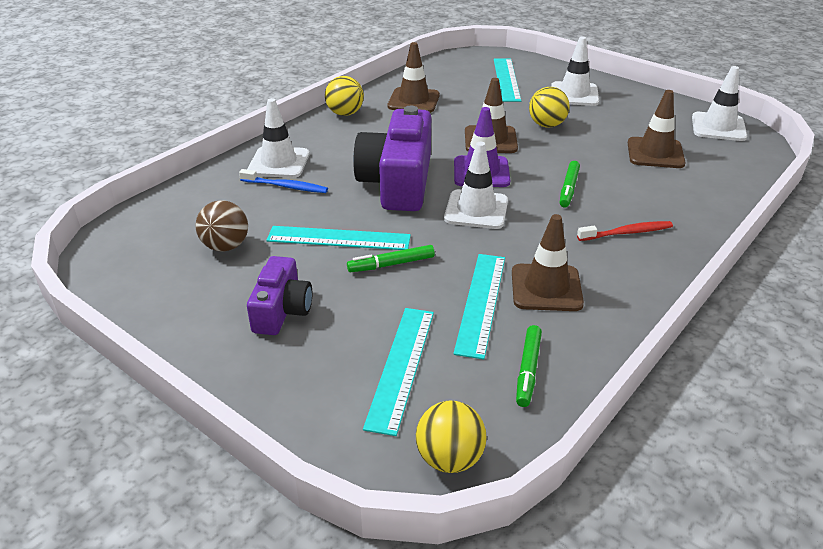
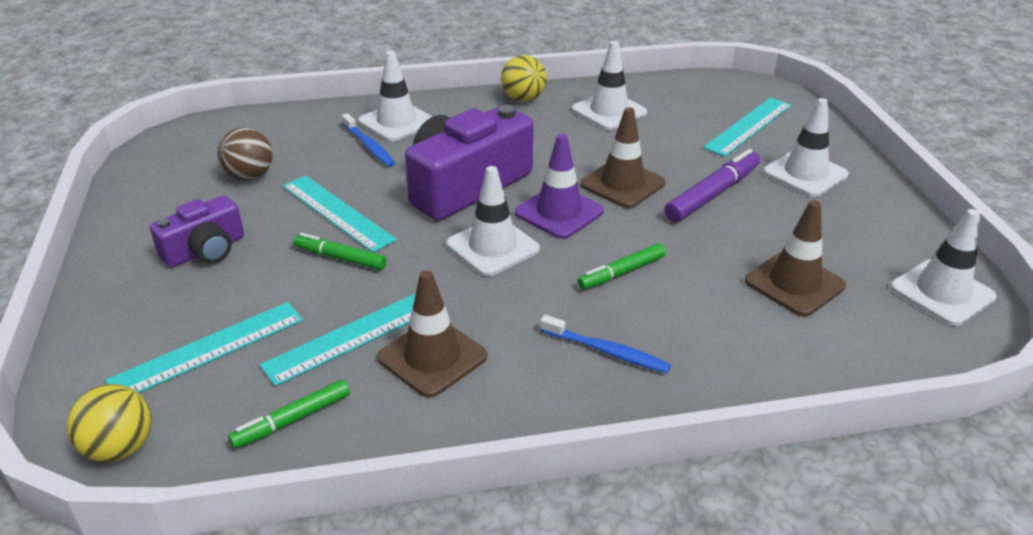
camera: 40 degrees right, 0 degrees up
brown traffic cone [387,42,440,113] -> white traffic cone [572,41,647,130]
yellow ball [529,87,570,127] -> purple marker [664,149,760,222]
red toothbrush [577,221,673,241] -> blue toothbrush [540,315,671,373]

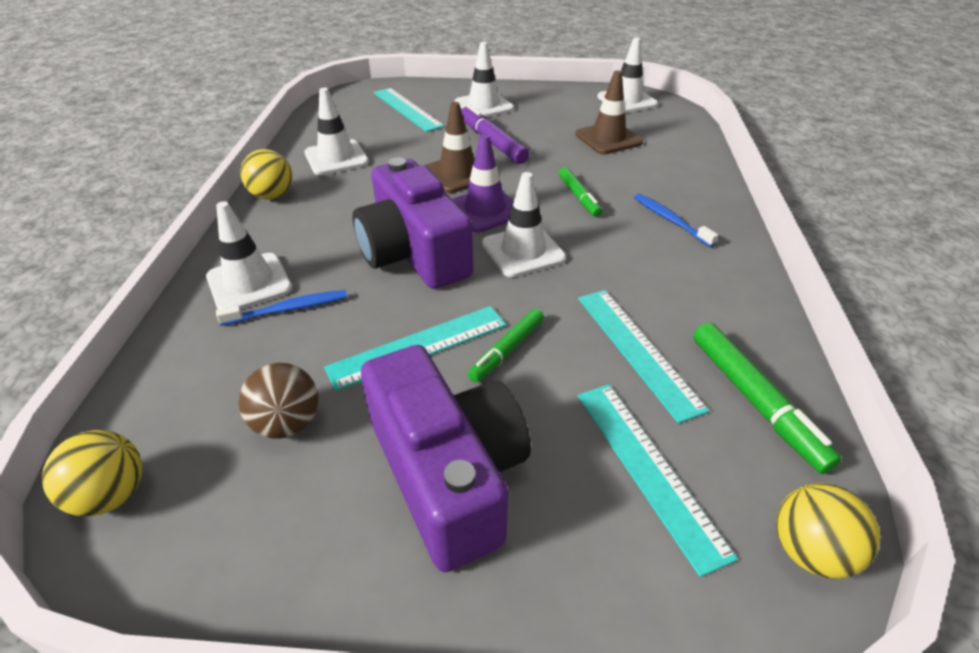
camera: 75 degrees left, 5 degrees up
purple camera [150,195,244,268] -> purple camera [361,345,531,572], size x1.77
green marker [228,379,350,449] -> green marker [693,323,842,474], size x1.56
brown traffic cone [377,270,487,398] -> none
blue toothbrush [540,315,671,373] -> blue toothbrush turned 75 degrees counterclockwise [634,194,718,247]
none -> yellow ball [42,430,142,517]

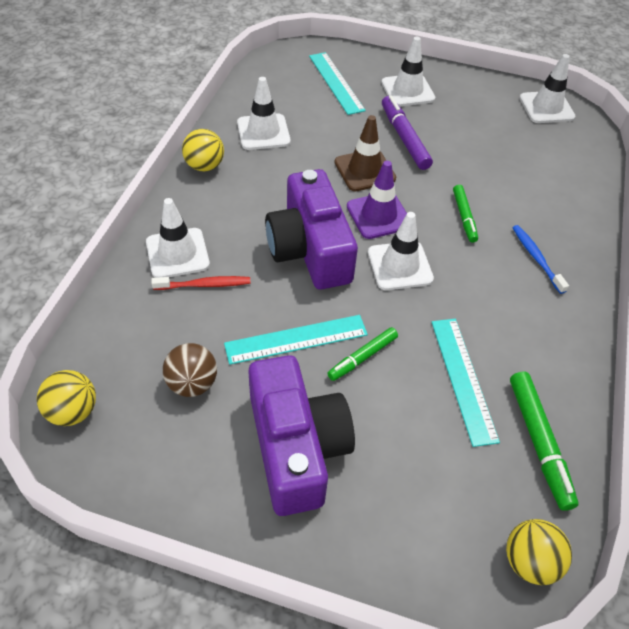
camera: 10 degrees right, 10 degrees up
blue toothbrush [216,290,347,326] -> red toothbrush [151,276,250,290]
brown traffic cone [575,71,643,154] -> none
turquoise ruler [577,385,738,577] -> none

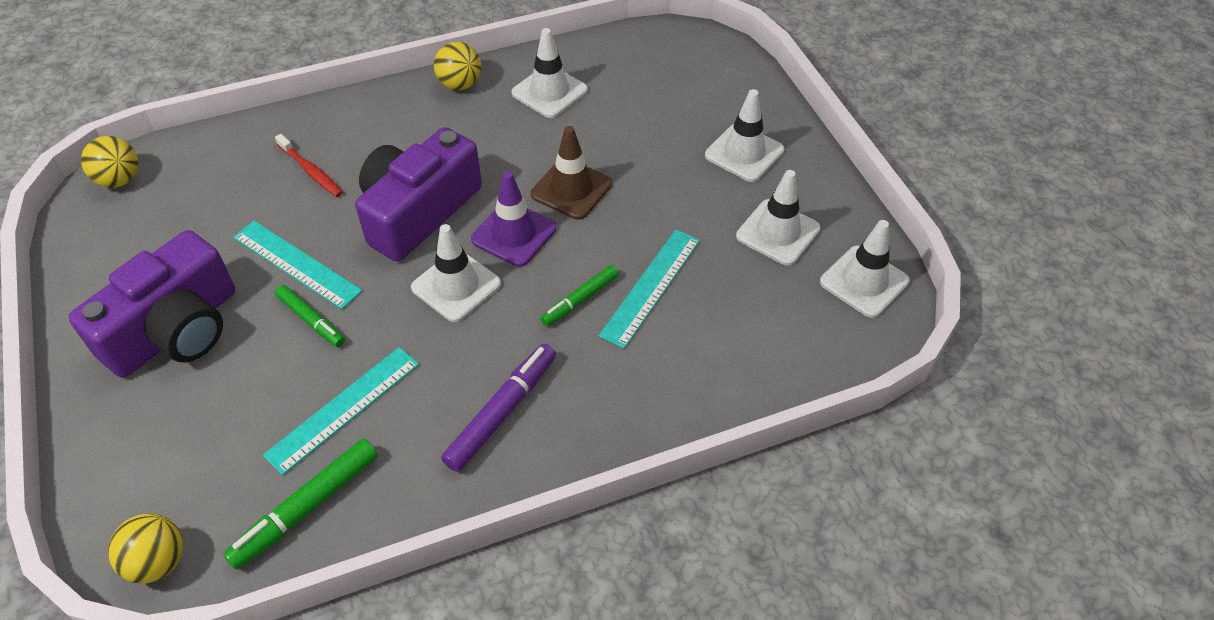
camera: 55 degrees right, 0 degrees up
white traffic cone [146,198,210,278] -> white traffic cone moved to [736,170,821,266]
brown ball [163,343,217,397] -> none
turquoise ruler [309,52,366,115] -> turquoise ruler moved to [599,230,700,349]
green marker [327,327,398,381] -> green marker turned 150 degrees counterclockwise [275,285,345,347]
purple marker [382,96,433,170] -> purple marker moved to [441,344,556,472]
blue toothbrush [512,225,569,294] -> none

